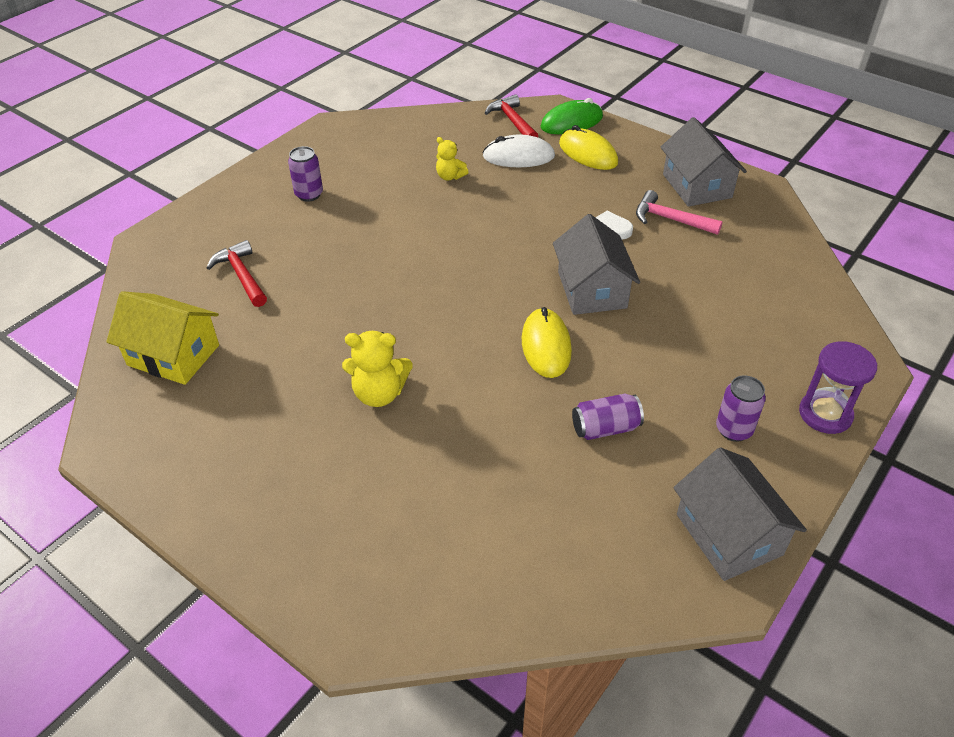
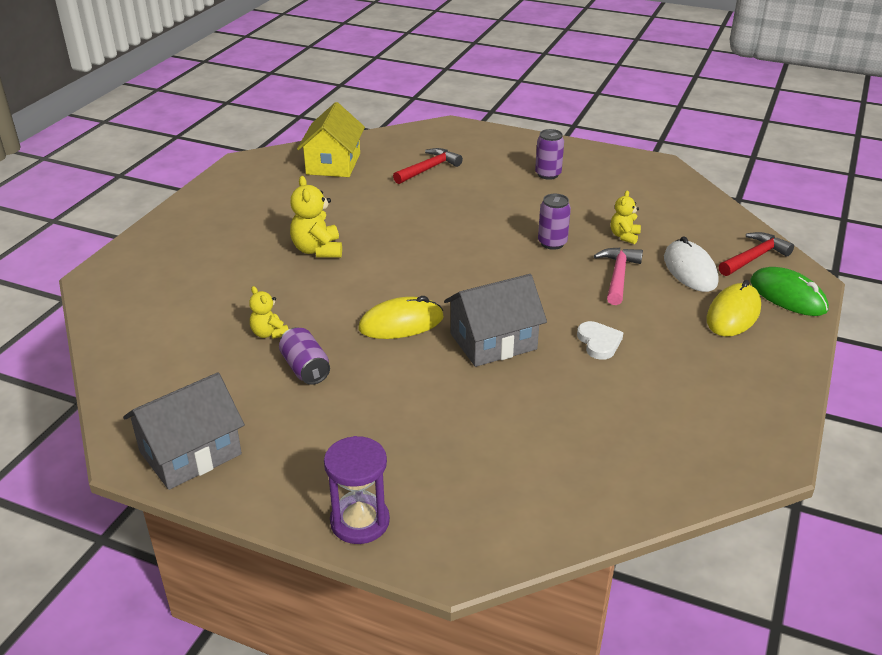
camera: 75 degrees right, 10 degrees down
pink hammer [636,190,723,235] -> pink hammer moved to [594,248,643,305]
grey house [661,117,747,207] -> none
purple can [716,376,766,442] -> purple can moved to [538,194,571,250]
none -> yellow teddy bear [249,286,289,339]

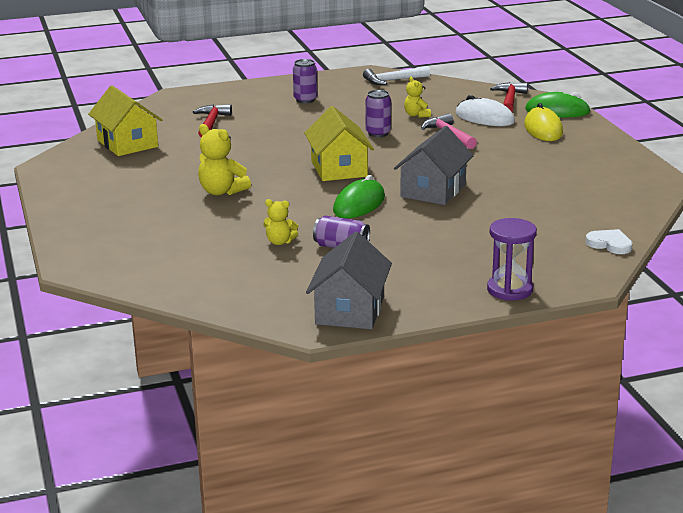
camera: 40 degrees left, 10 degrees down
yellow mouse [358,296,444,339] -> green mouse [333,175,385,218]
white heart [577,321,624,360] -> white heart moved to [586,229,632,254]
none -> yellow house [304,106,374,181]
none -> white hammer [363,66,430,85]

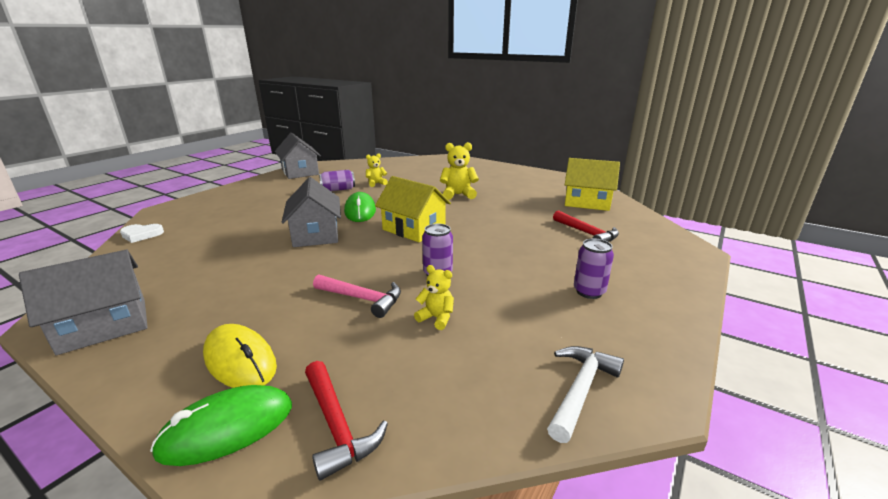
camera: 140 degrees right, 0 degrees up
white mouse [455,95,515,126] -> none
purple hourglass [487,218,537,301] -> none
none -> grey house [19,250,148,355]

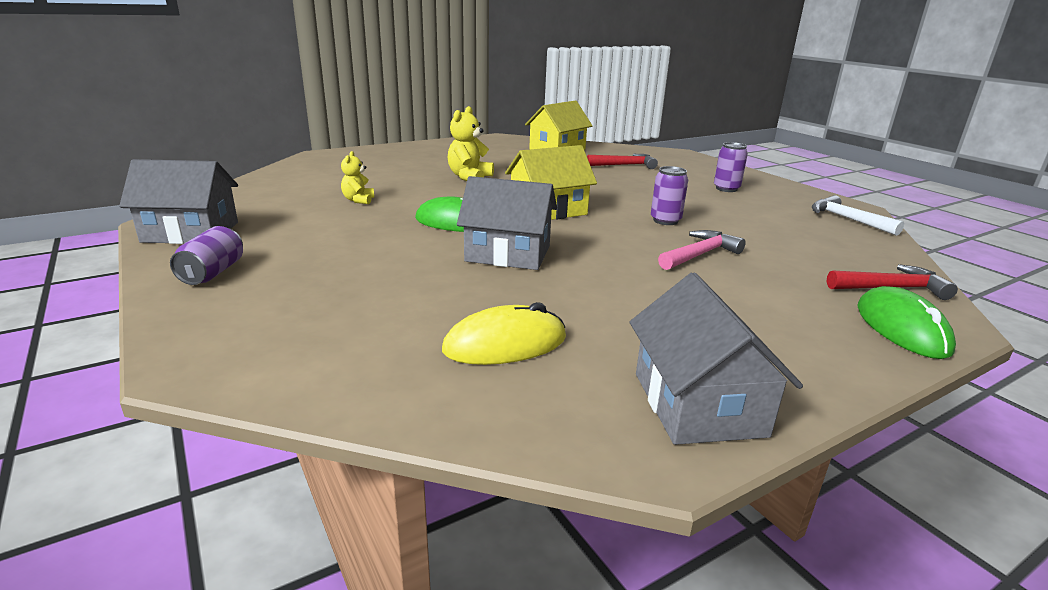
camera: 65 degrees left, 0 degrees up
white heart [120,224,164,243] -> none
yellow mouse [203,324,277,388] -> yellow mouse moved to [442,302,566,365]
purple can [319,170,355,191] -> purple can moved to [170,226,243,285]
yellow teddy bear [414,265,454,330] -> none

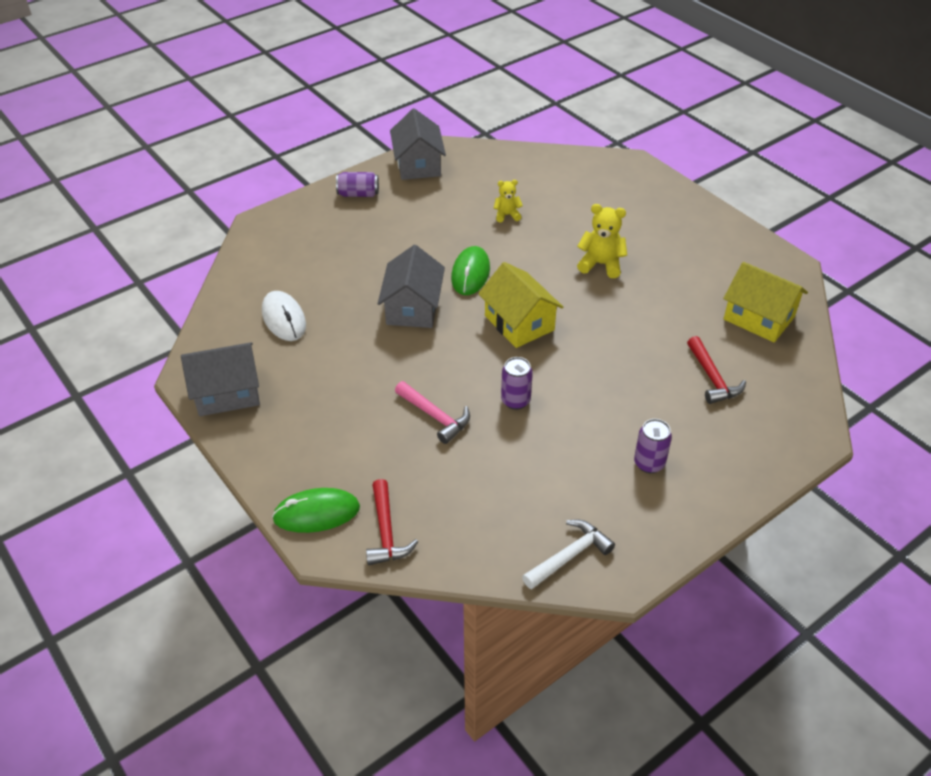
camera: 85 degrees right, 20 degrees up
yellow mouse [442,302,566,365] -> white mouse [262,291,306,341]

